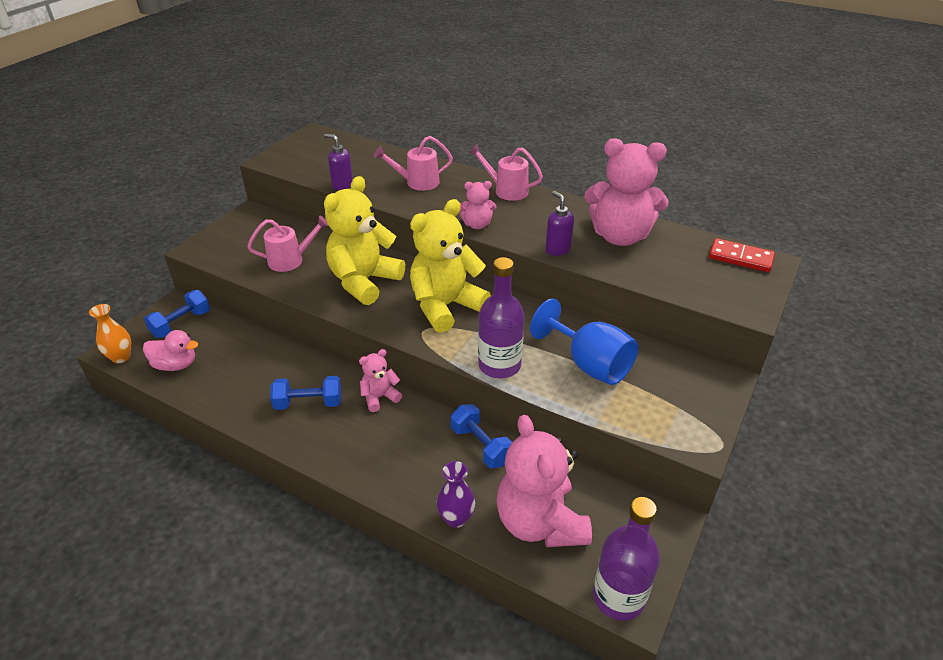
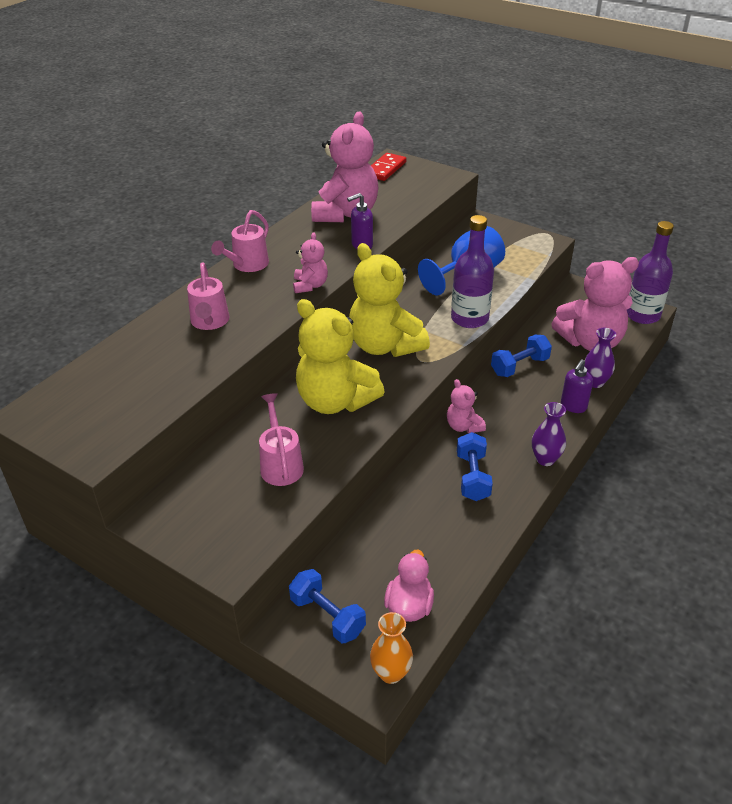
camera: 85 degrees left, 0 degrees up
purple soap dispenser [324,134,353,191] -> purple soap dispenser moved to [561,359,593,413]
none -> purple vase [532,402,566,466]

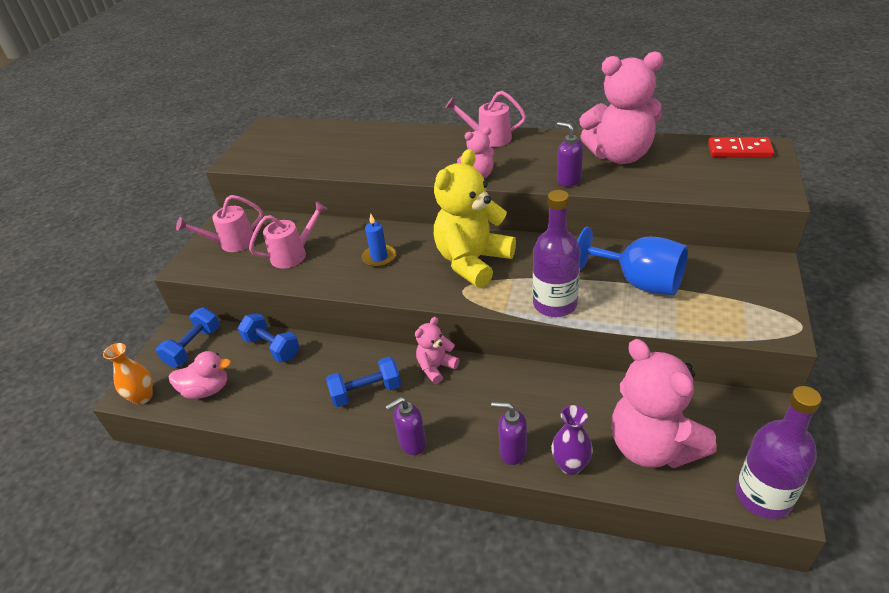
camera: 75 degrees right, 0 degrees up
pink watering can [187,263,230,330] -> pink watering can moved to [176,195,263,252]
yellow teddy bear [296,299,385,414] -> blue candle [362,214,396,267]
blue dumbbell [491,335,552,377] -> blue dumbbell moved to [238,313,300,363]
purple vase [532,402,566,466] -> purple soap dispenser [385,397,426,455]

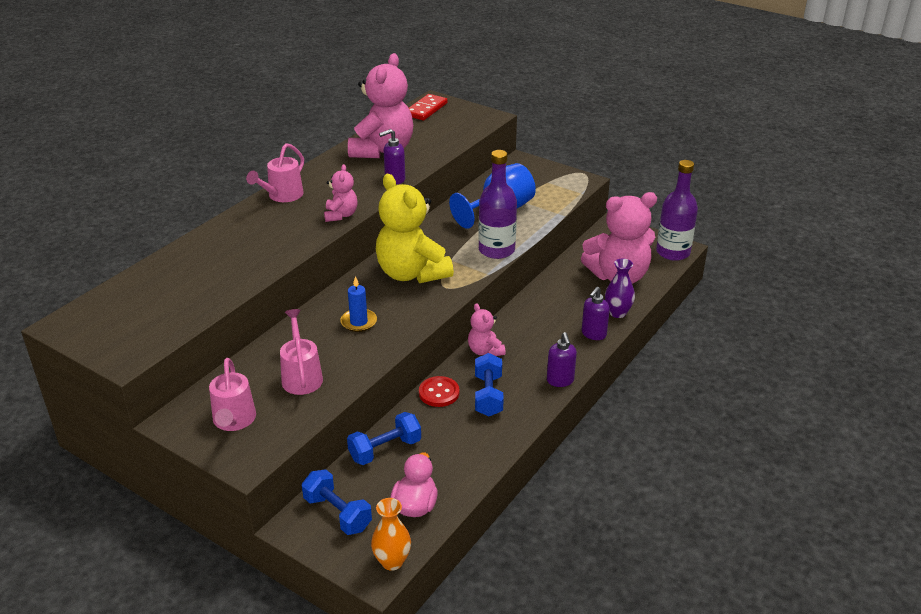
camera: 75 degrees left, 5 degrees down
none -> red button [419,376,459,407]

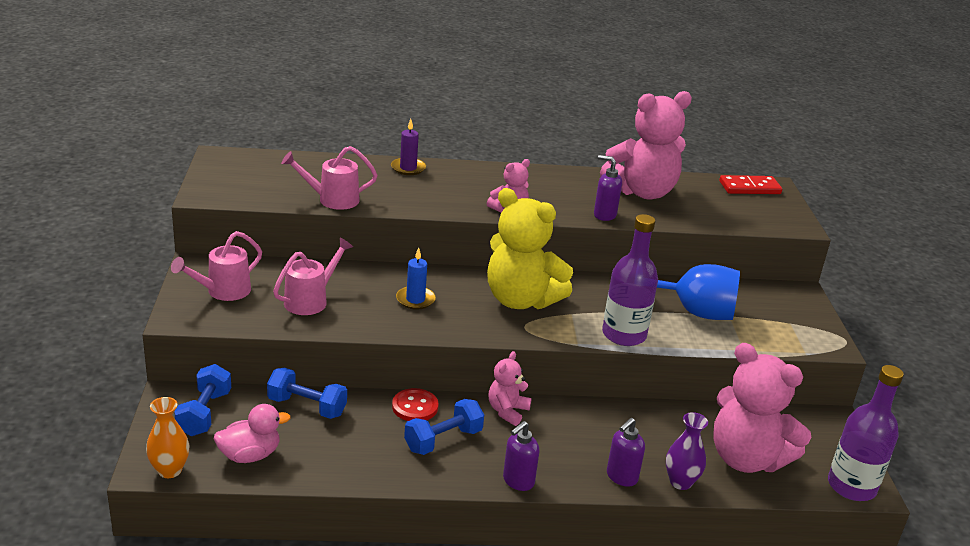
camera: 50 degrees right, 5 degrees down
pink watering can [246,143,304,202] -> pink watering can moved to [281,146,377,210]
yellow teddy bear [376,174,454,283] -> yellow teddy bear turned 75 degrees counterclockwise [487,188,573,309]
purple soap dispenser [582,287,610,340] -> purple soap dispenser turned 45 degrees counterclockwise [607,418,645,487]
none -> purple candle [391,119,426,175]

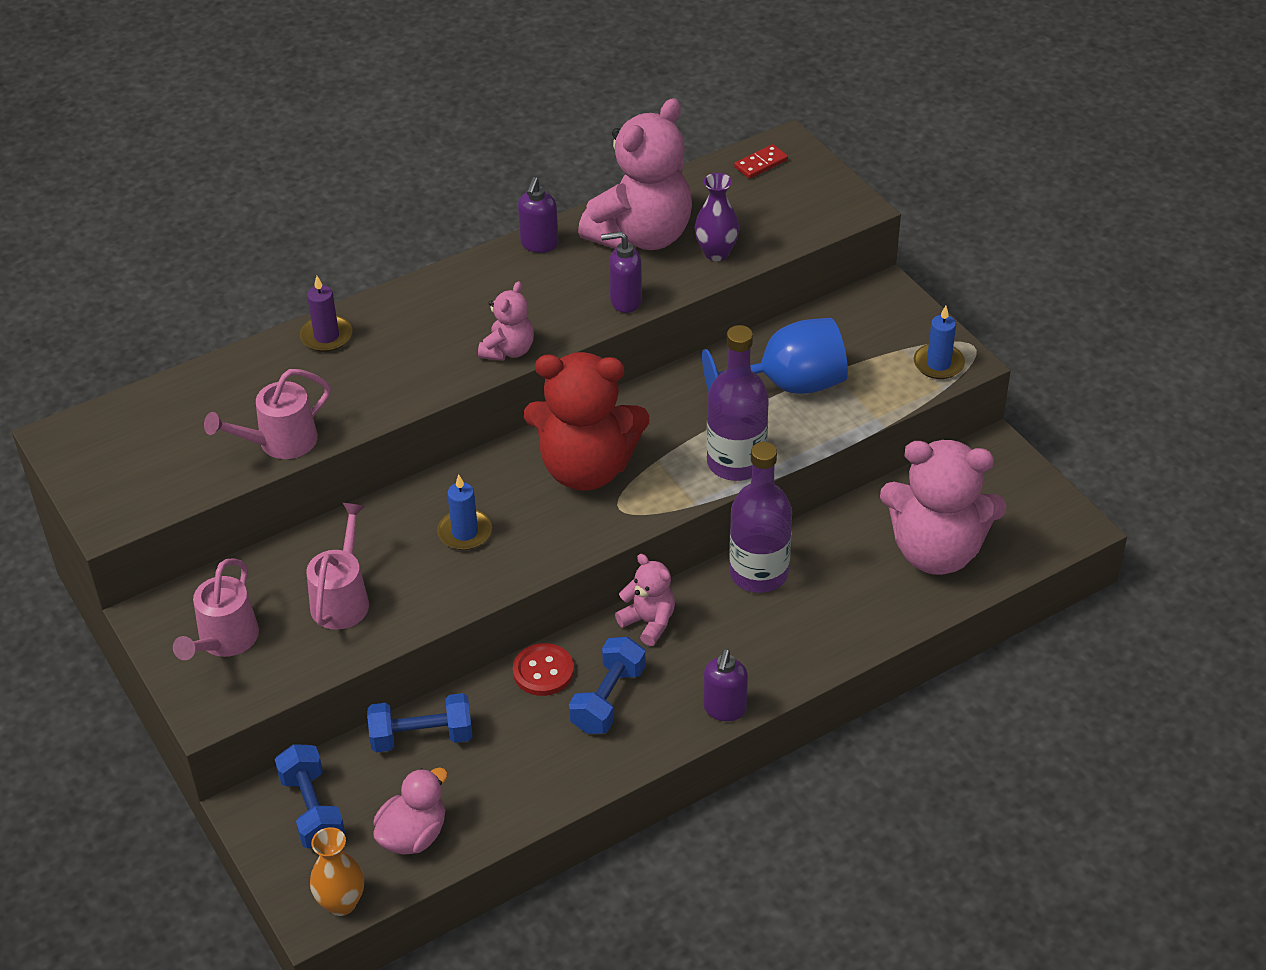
camera: 25 degrees left, 15 degrees up
yellow teddy bear [487,188,573,309] -> red teddy bear [524,352,649,491]
pink teddy bear [489,351,532,426] -> pink teddy bear turned 135 degrees clockwise [615,554,675,646]
purple soap dispenser [607,418,645,487] -> purple soap dispenser moved to [518,177,559,253]
purple vase [666,412,708,490] -> purple vase moved to [695,173,740,261]
red domino [719,175,782,194] -> red domino [734,144,788,179], size x0.63
purple bottle [828,365,904,501] -> purple bottle moved to [729,442,792,593]
none -> blue candle [914,306,965,379]

